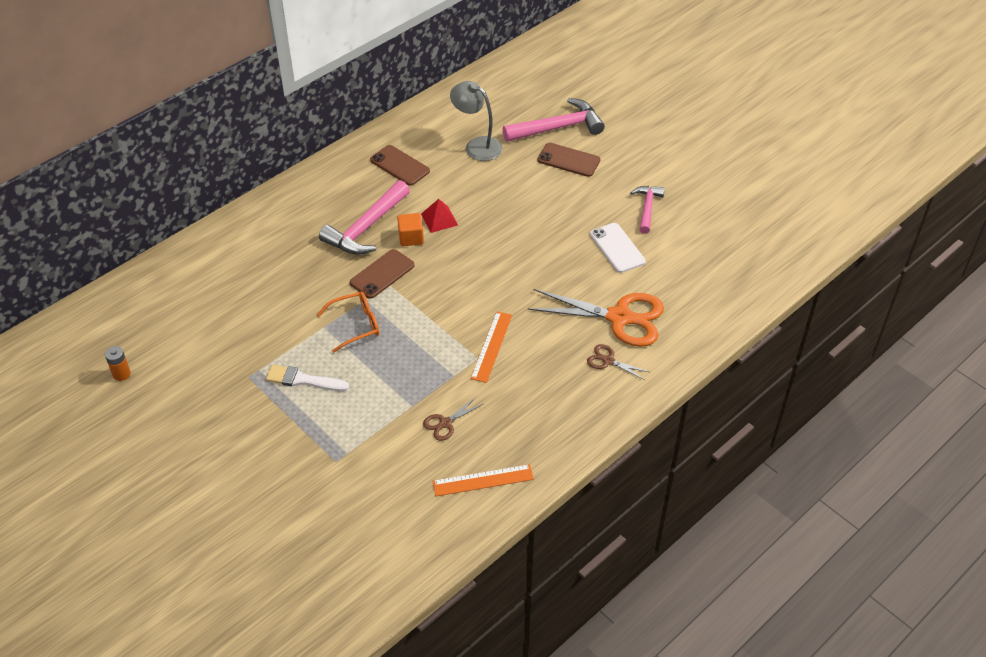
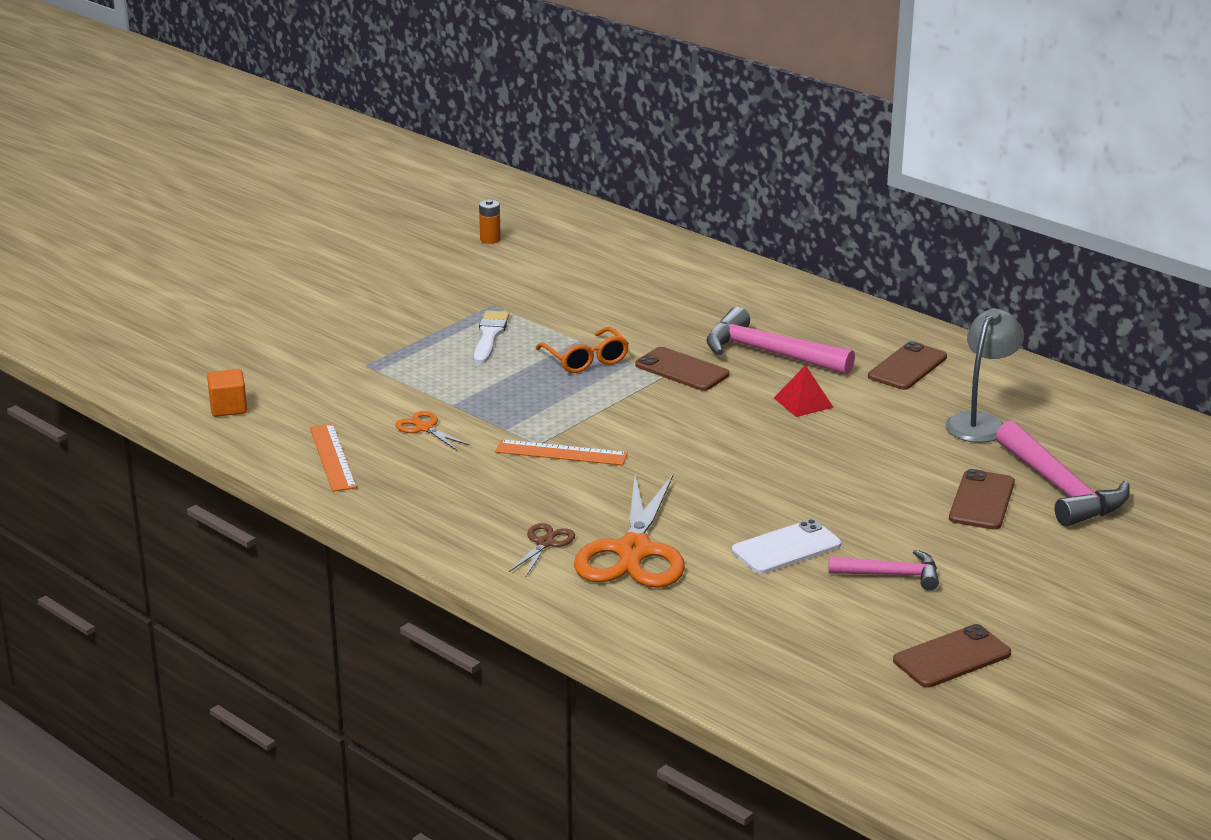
camera: 85 degrees right, 20 degrees down
orange cube [397,213,424,246] -> orange cube moved to [207,369,247,417]
brown scissors [423,397,483,441] -> orange scissors [395,411,470,450]
none -> brown phone [893,624,1011,688]

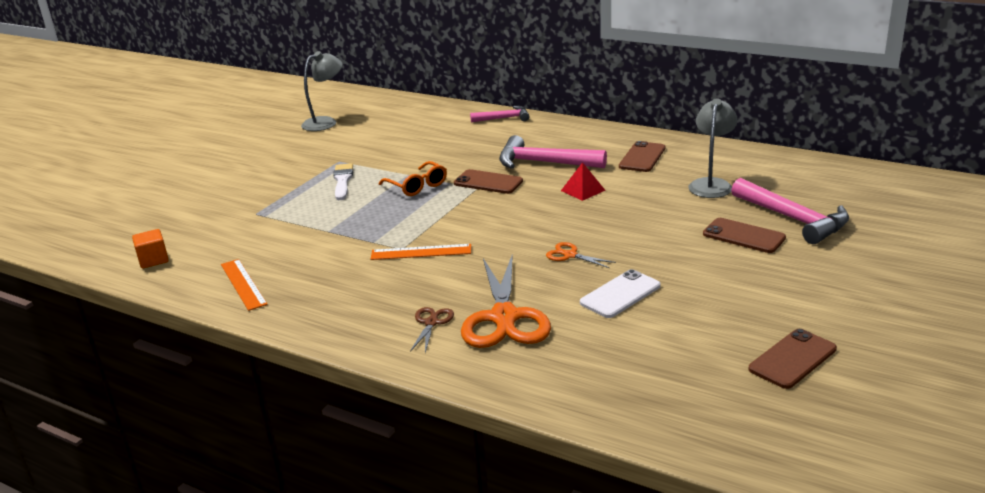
camera: 10 degrees left, 0 degrees up
orange scissors [395,411,470,450] -> orange scissors moved to [546,242,616,268]
orange battery [479,199,501,244] -> grey lamp [301,51,342,131]
pink hammer [828,549,939,591] -> pink hammer moved to [470,106,530,122]
brown phone [949,469,1015,530] -> brown phone turned 60 degrees counterclockwise [703,218,786,253]

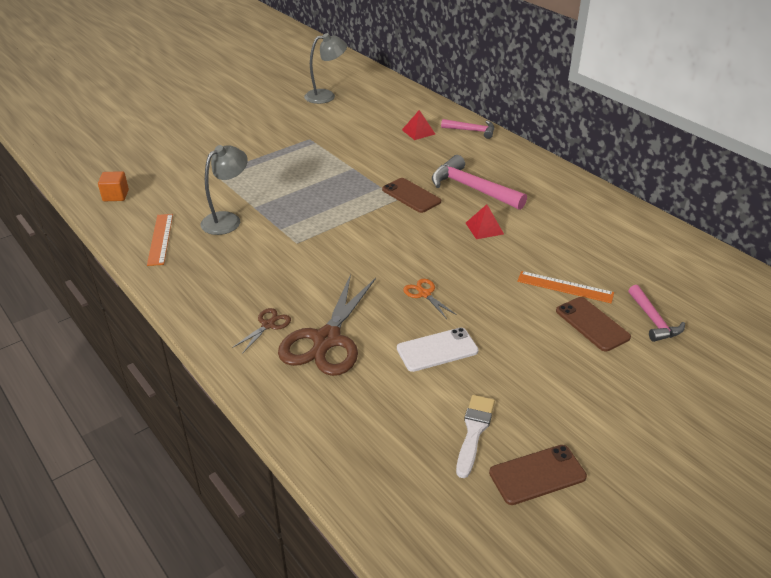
camera: 20 degrees right, 10 degrees up
white brush [333,163,353,200] -> white brush moved to [456,395,495,478]
orange ruler [370,244,471,260] -> orange ruler moved to [517,271,614,303]
orange glasses [379,161,447,196] -> none
orange scissors [461,254,551,348] -> brown scissors [278,274,376,376]
brown phone [619,141,666,172] -> none
grey lamp [688,98,738,198] -> grey lamp moved to [201,145,248,235]
pink hammer [731,178,849,244] -> pink hammer [628,285,685,342], size x0.60
none -> red pyramid [402,110,435,140]

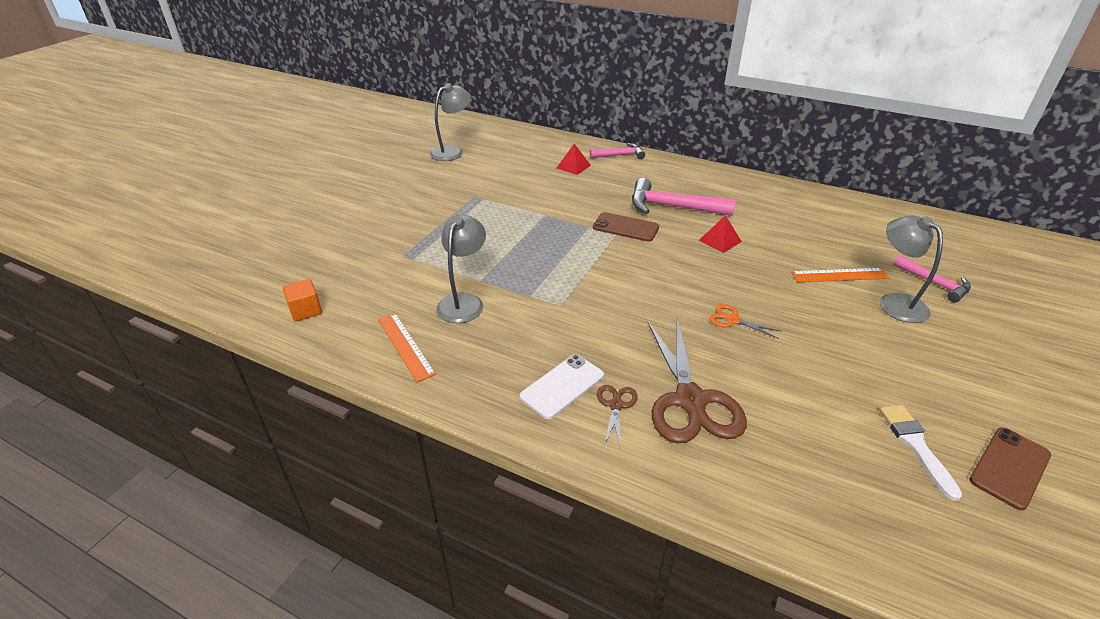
camera: 25 degrees left, 0 degrees up
white phone [397,328,479,372] -> white phone moved to [520,354,604,419]
brown phone [556,297,631,352] -> grey lamp [880,215,943,323]

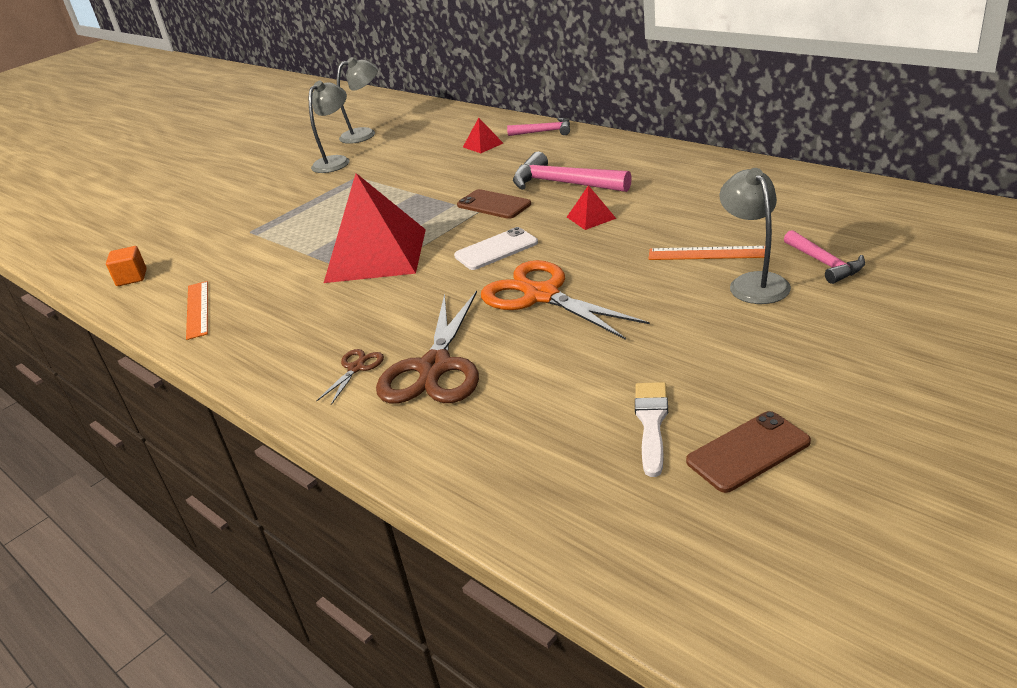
camera: 20 degrees right, 5 degrees down
grey lamp [437,214,486,323] -> grey lamp moved to [309,81,350,173]
white phone [520,354,604,419] -> white phone moved to [454,227,538,270]
orange scissors [709,304,782,339] -> orange scissors [481,260,650,340], size x2.22
none -> red pyramid [324,173,426,283]

